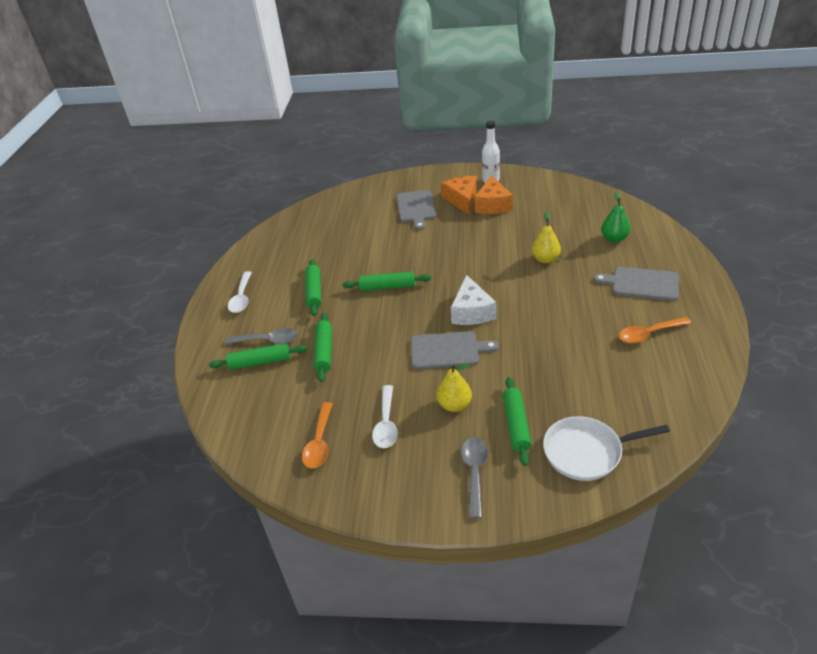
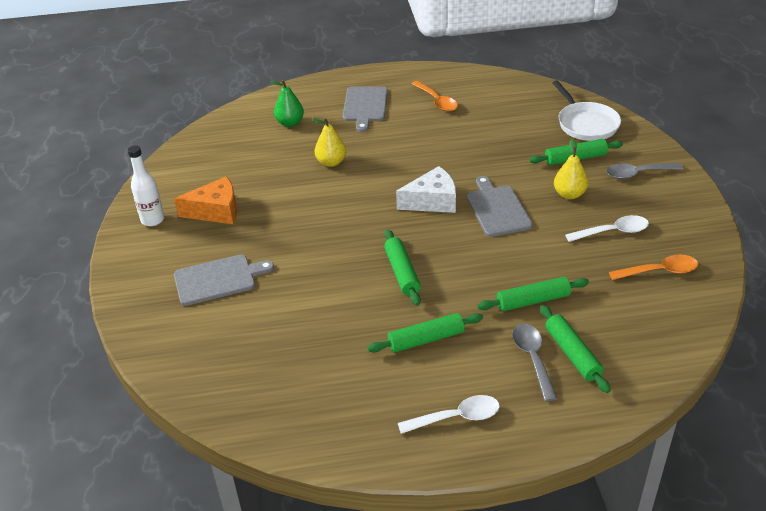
camera: 105 degrees left, 0 degrees up
orange cheese [441,176,477,214] -> none

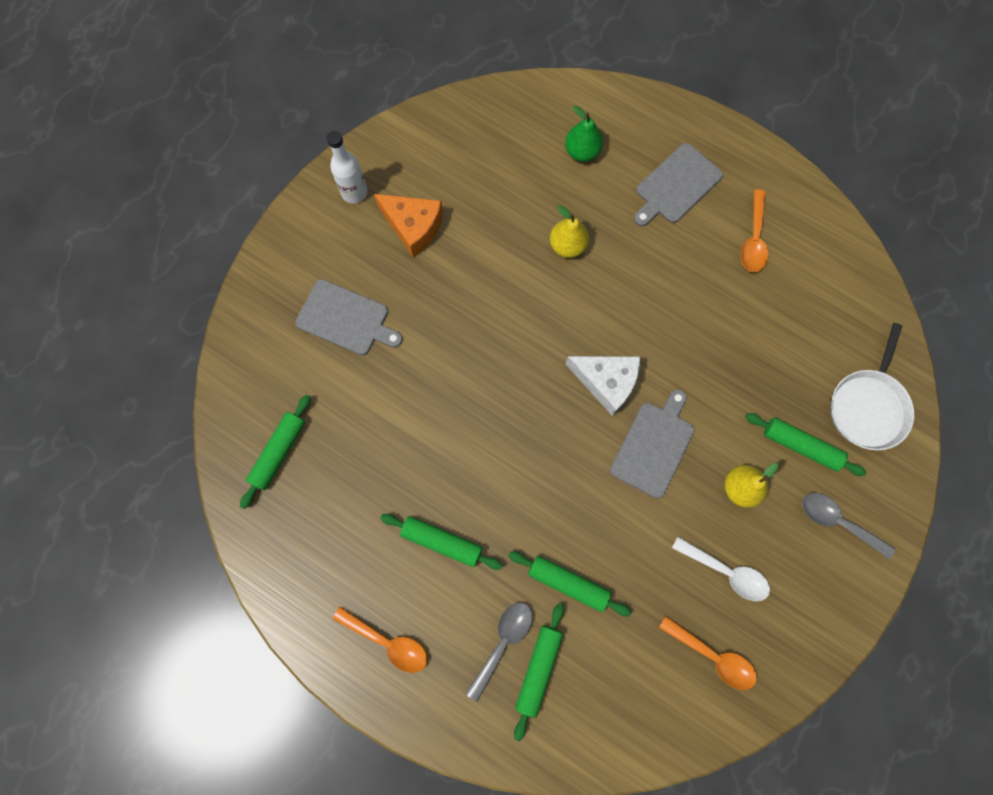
camera: 40 degrees right, 35 degrees up
green rolling pin [384,229,421,306] -> green rolling pin moved to [240,394,311,509]
white spoon [398,395,500,434] -> orange spoon [333,607,427,673]

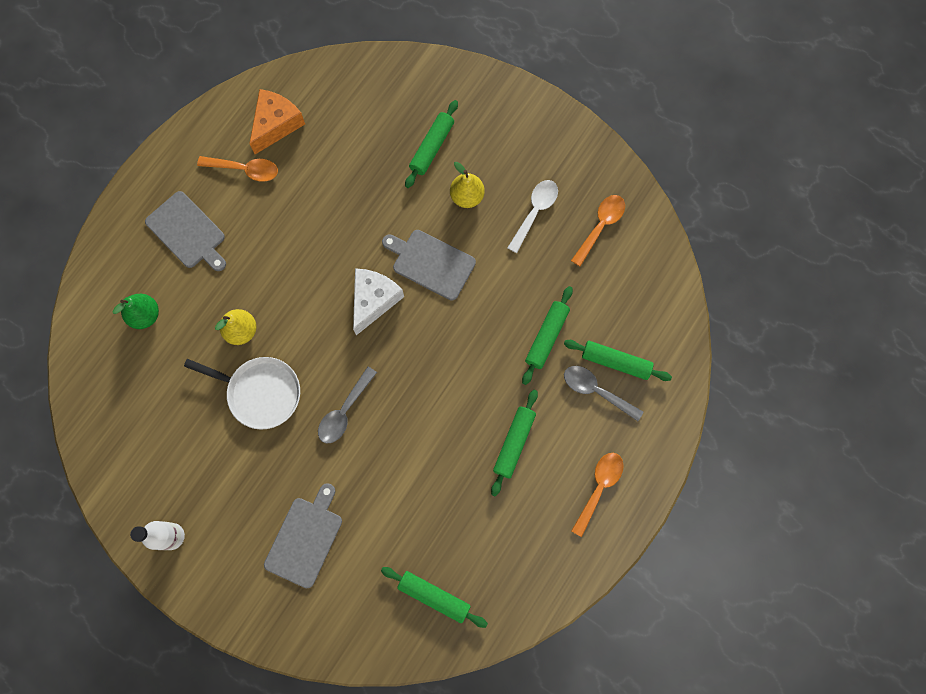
camera: 90 degrees left, 0 degrees up
orange cheese [374,194,443,258] -> orange cheese moved to [249,89,305,154]
grey spoon [802,493,895,560] -> grey spoon moved to [318,367,377,443]
white pan [830,323,914,451] -> white pan moved to [184,357,300,430]

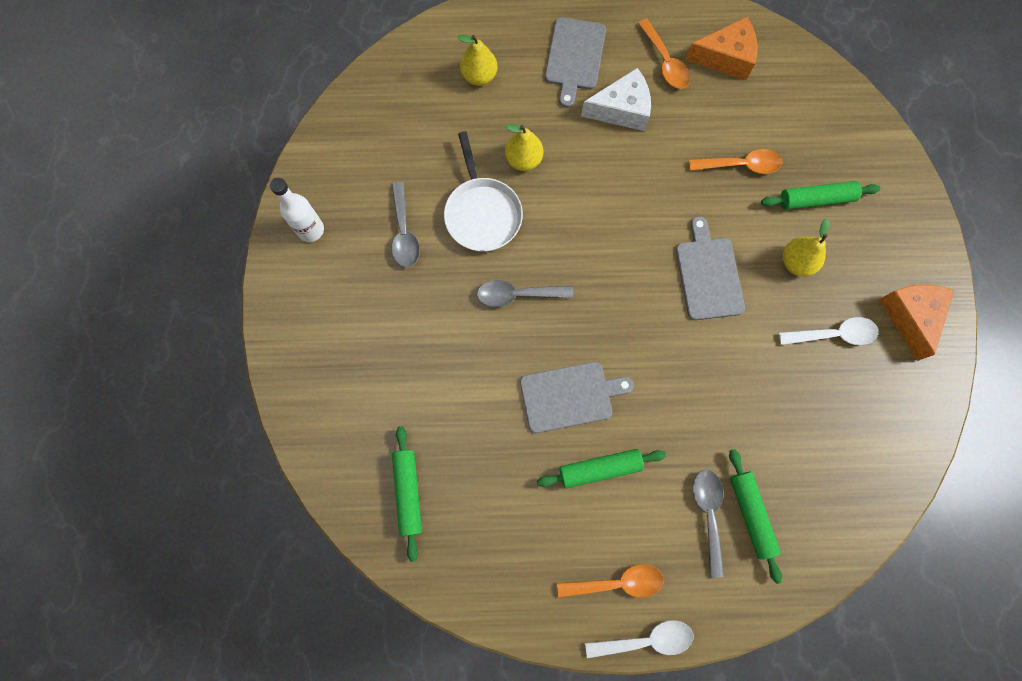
camera: 55 degrees right, 0 degrees up
green pear [112,294,159,329] -> yellow pear [457,35,497,86]
grey cutting board [264,483,342,588] -> grey cutting board moved to [520,362,634,433]
white cheese [353,268,404,335] -> white cheese moved to [581,68,651,131]
green rolling pin [522,286,573,385] -> none
orange spoon [571,195,625,266] -> orange spoon moved to [689,149,782,174]
none -> grey spoon [392,182,420,268]
none -> white spoon [585,620,693,659]
none -> orange cheese [879,285,954,361]

